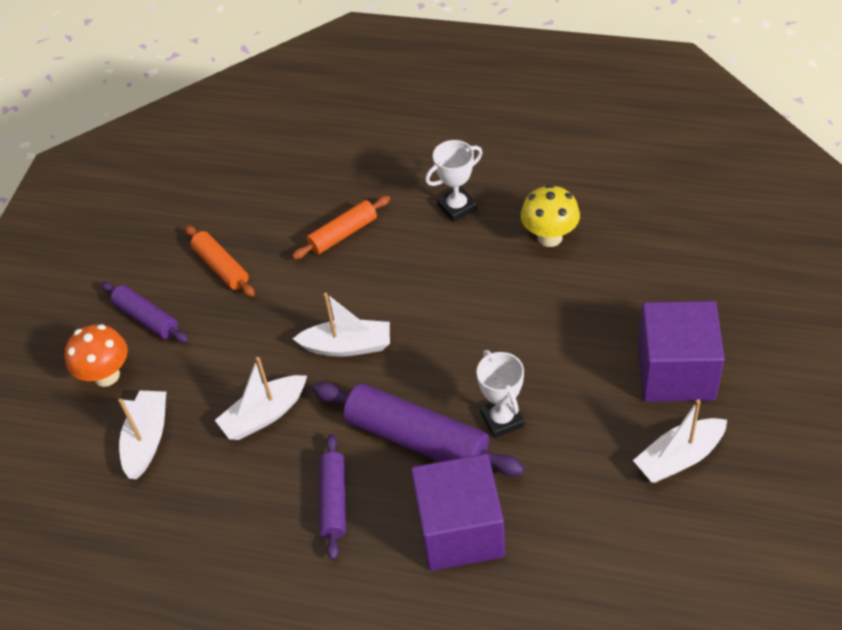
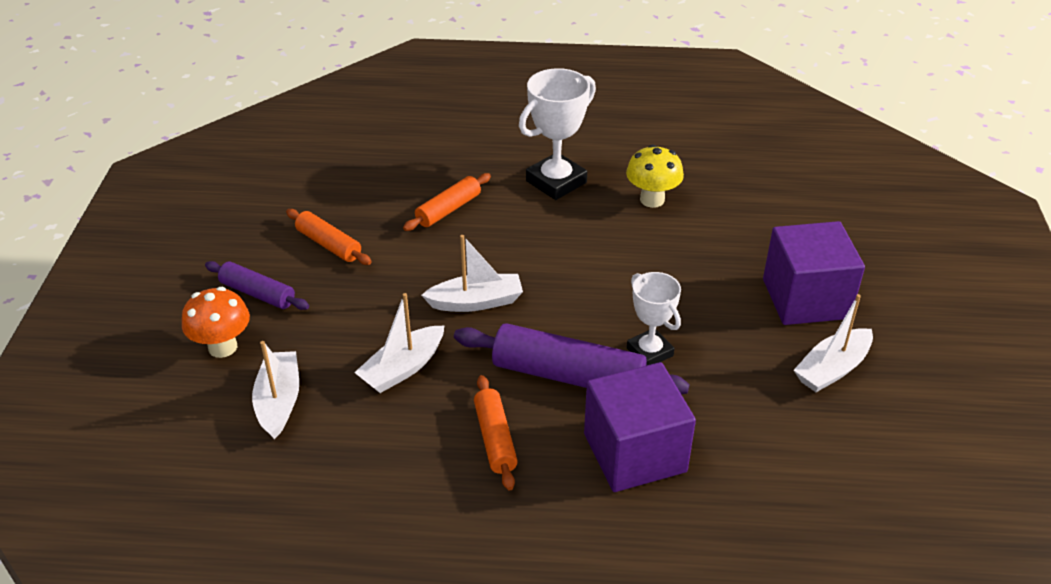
camera: 15 degrees left, 10 degrees down
purple rolling pin [319,434,346,560] -> orange rolling pin [474,375,518,490]
white trophy [425,140,483,222] -> white trophy [519,68,596,200], size x1.53

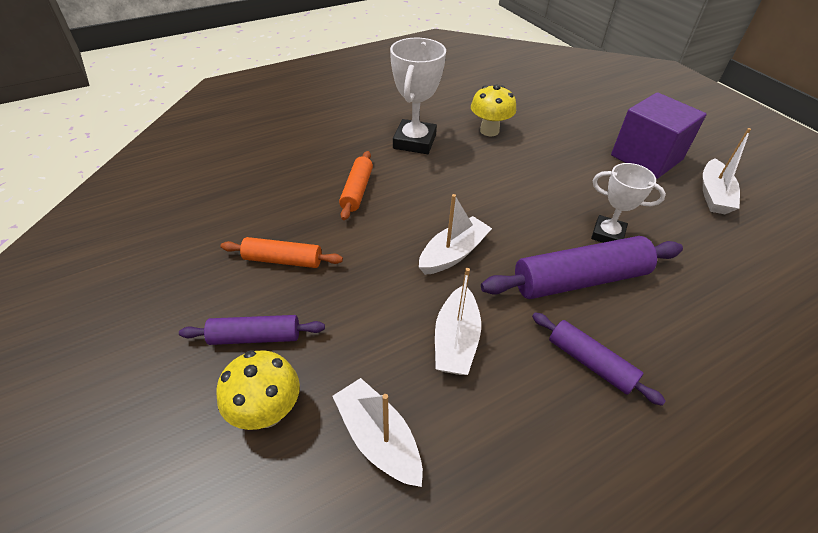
camera: 35 degrees left, 5 degrees up
orange mushroom [182,287,250,358] -> yellow mushroom [216,350,300,430]
orange rolling pin [474,375,518,490] -> purple rolling pin [532,312,666,406]
purple cube [584,362,696,492] -> none

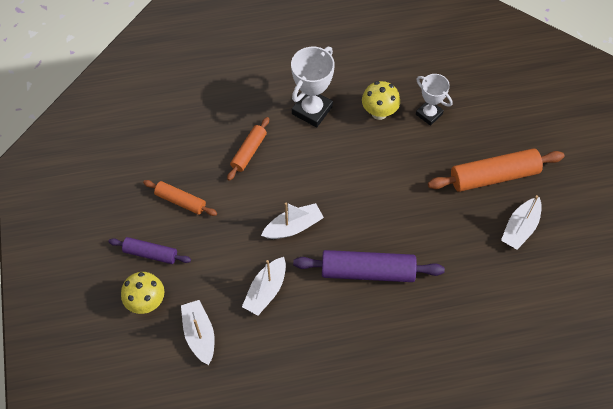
camera: 20 degrees right, 15 degrees up
purple rolling pin [532,312,666,406] -> none
white trophy [591,163,666,243] -> white trophy moved to [416,74,453,126]
purple cube [611,92,707,179] -> orange rolling pin [428,148,564,192]

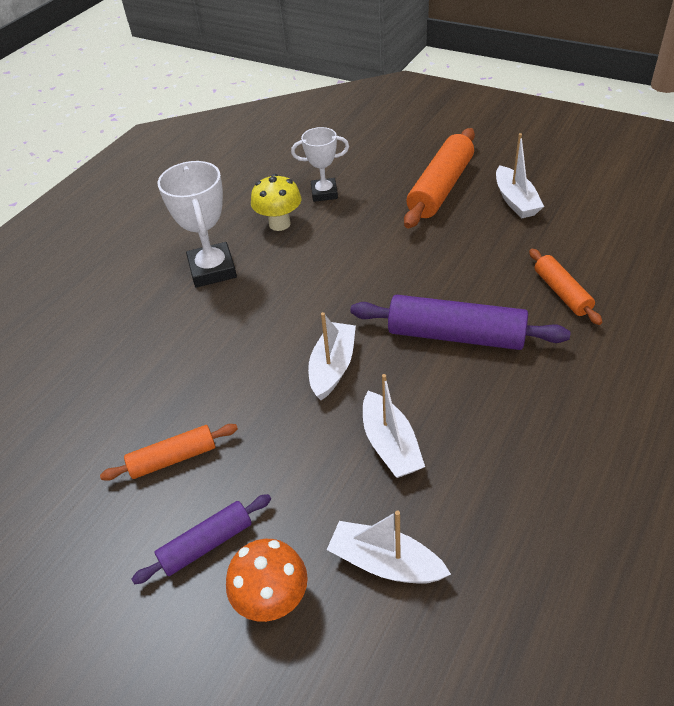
camera: 45 degrees left, 15 degrees down
yellow mushroom [121,272,164,314] -> orange mushroom [226,539,308,622]
orange rolling pin [227,117,269,181] -> orange rolling pin moved to [529,248,602,325]
purple rolling pin [293,250,445,282] -> purple rolling pin turned 60 degrees clockwise [350,295,571,350]

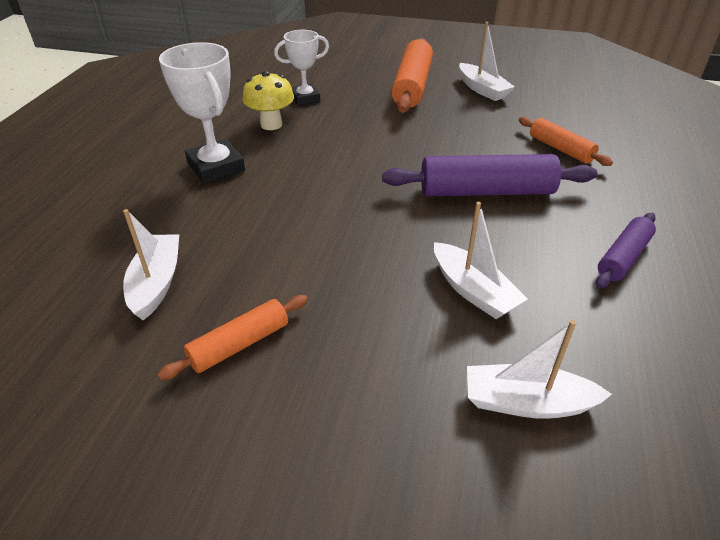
camera: 20 degrees left, 5 degrees down
purple rolling pin [131,494,271,584] -> purple rolling pin moved to [596,213,656,288]
orange mushroom [226,539,308,622] -> none
white boat [308,312,356,400] -> white boat moved to [123,209,179,320]

